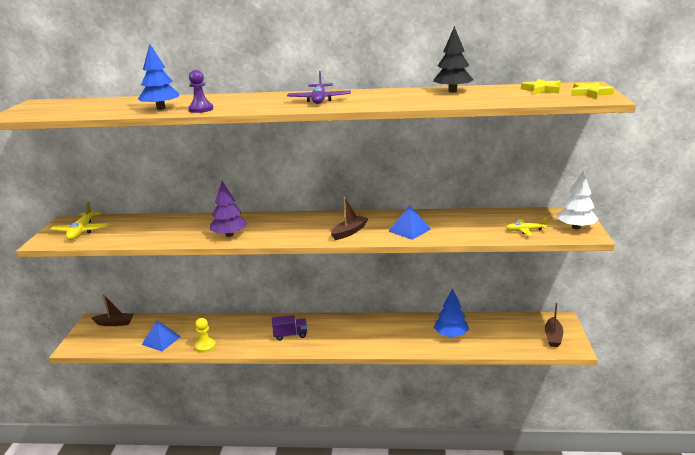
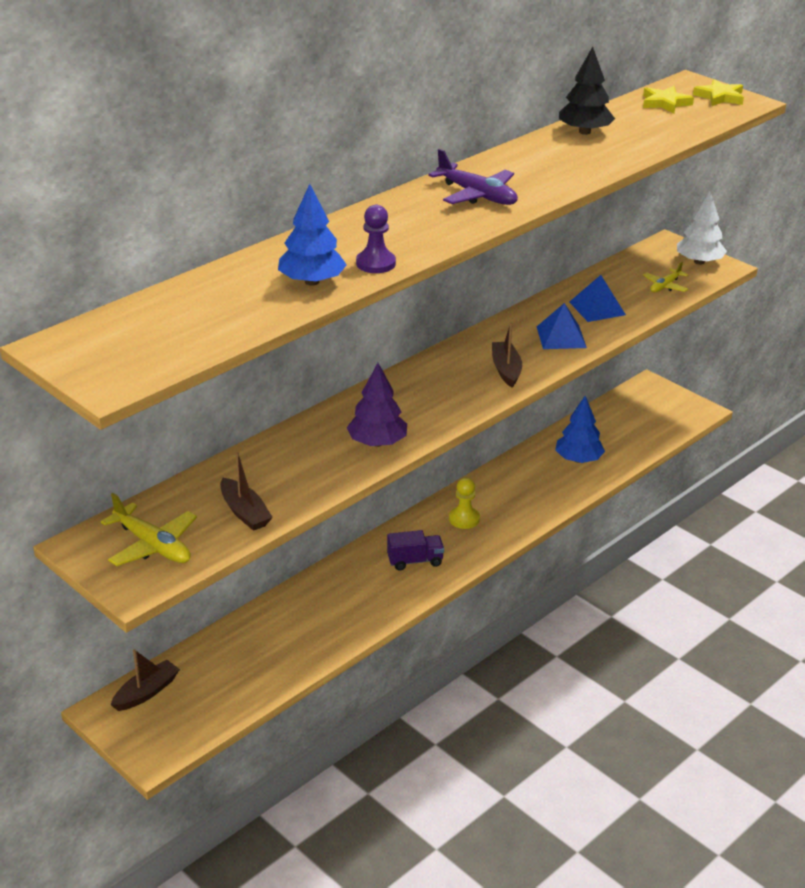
camera: 50 degrees left, 10 degrees up
blue pyramid [142,320,181,351] -> blue pyramid moved to [570,275,626,322]
yellow pawn [195,318,216,353] -> yellow pawn moved to [449,478,480,529]
purple truck [272,315,307,341] -> purple truck turned 45 degrees clockwise [387,530,444,571]
brown boat [545,303,563,347] -> brown boat moved to [220,452,273,531]

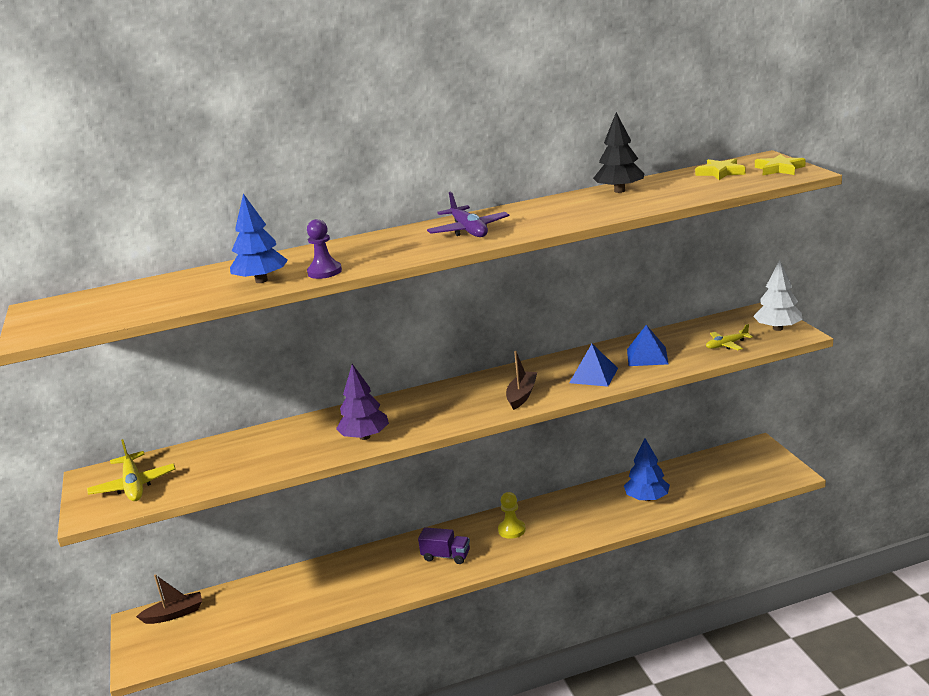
camera: 30 degrees right, 10 degrees down
brown boat [220,452,273,531] -> none

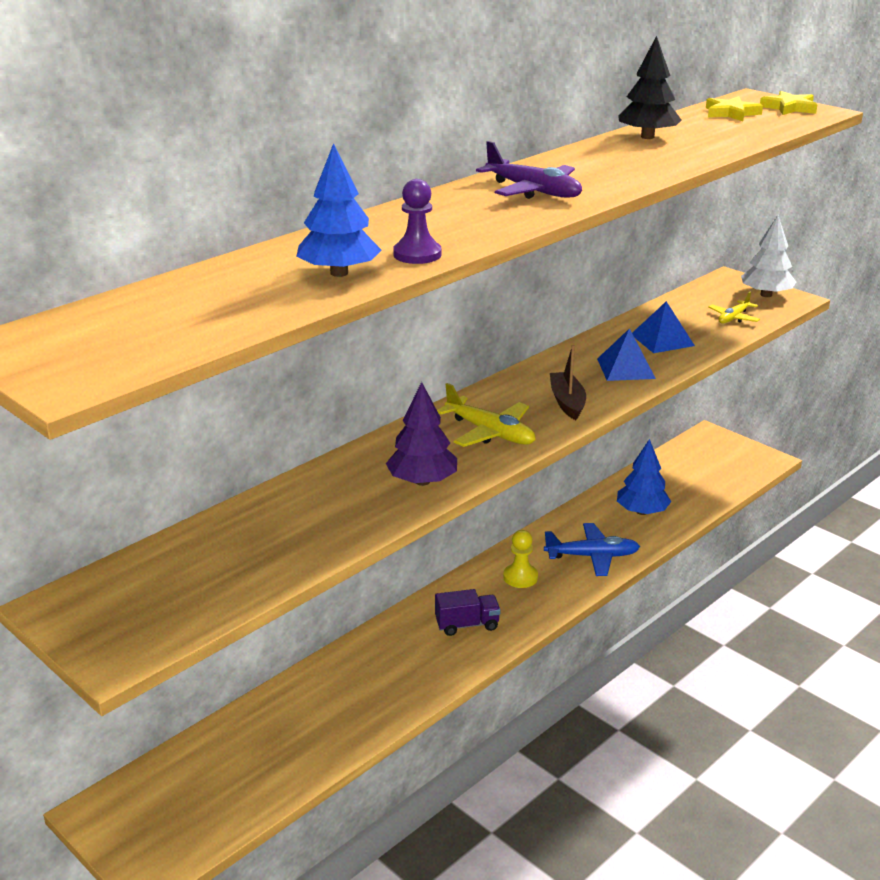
camera: 30 degrees left, 5 degrees up
yellow plane [87,439,176,501] -> yellow plane moved to [437,383,535,447]
brown boat [136,574,202,624] -> none
none -> blue plane [544,523,640,576]

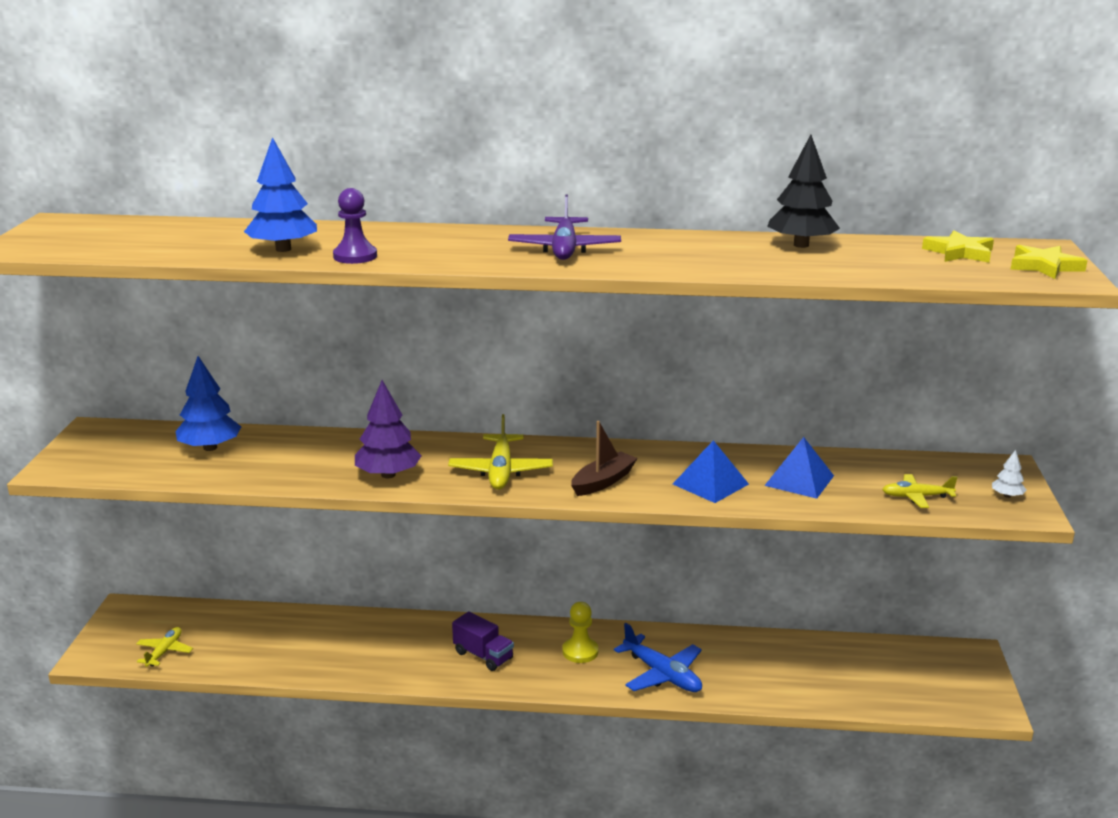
camera: 50 degrees right, 5 degrees down
blue tree [617,439,671,515] -> blue tree moved to [175,356,241,451]
white tree [741,215,796,297] -> white tree [992,450,1026,498], size x0.48
none -> yellow plane [136,627,193,667]

